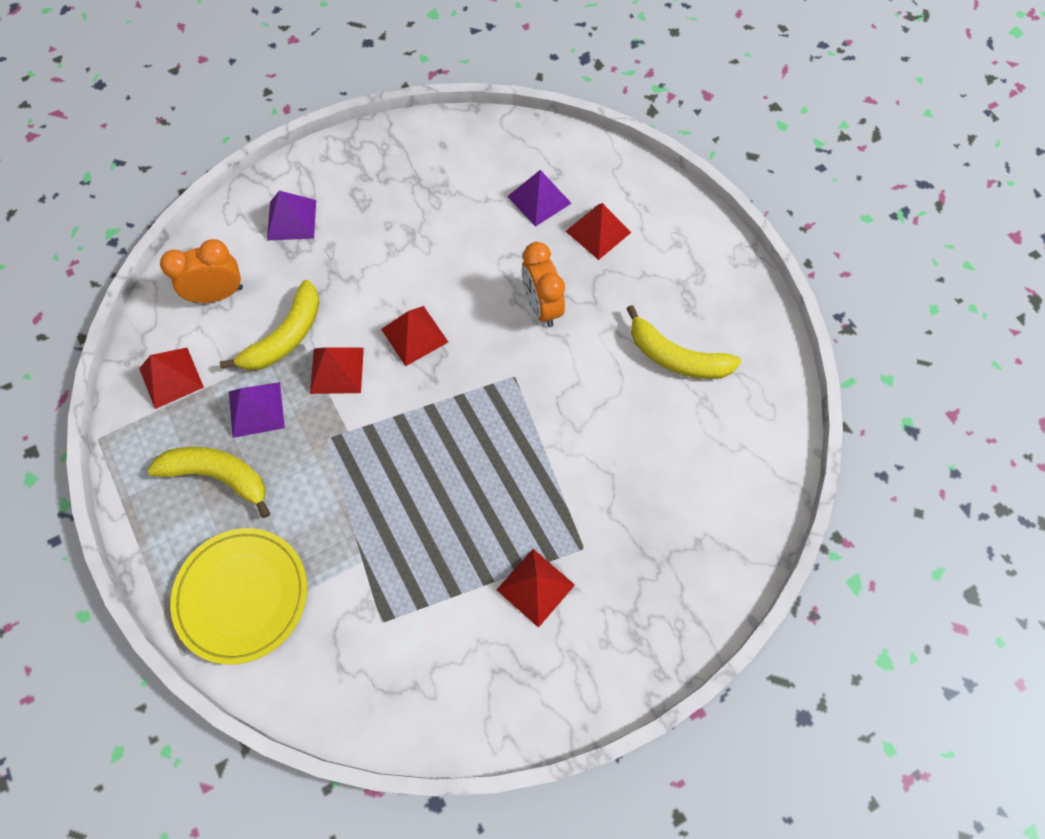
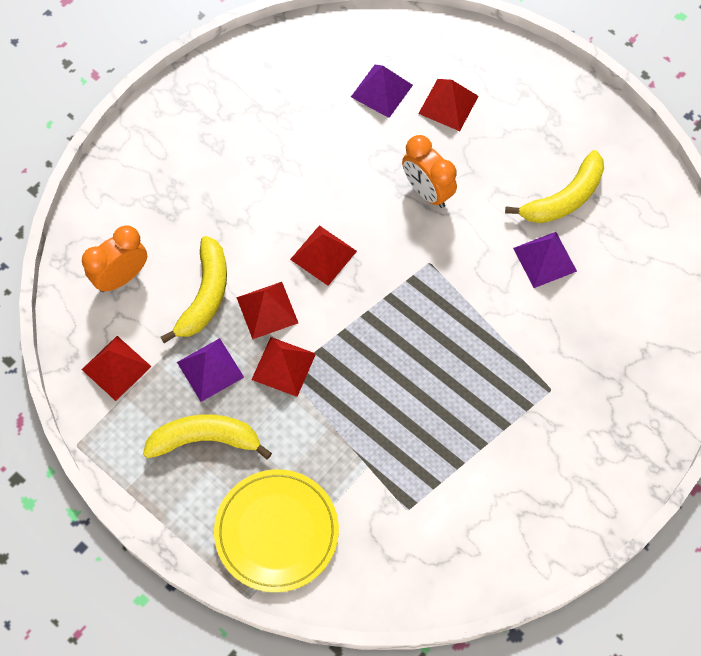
camera: 20 degrees left, 0 degrees up
purple pyramid [267,191,316,240] -> purple pyramid moved to [513,232,577,288]
red pyramid [497,549,575,628] -> red pyramid moved to [251,337,316,397]
yellow banana [626,305,741,379] -> yellow banana turned 45 degrees counterclockwise [505,150,604,223]

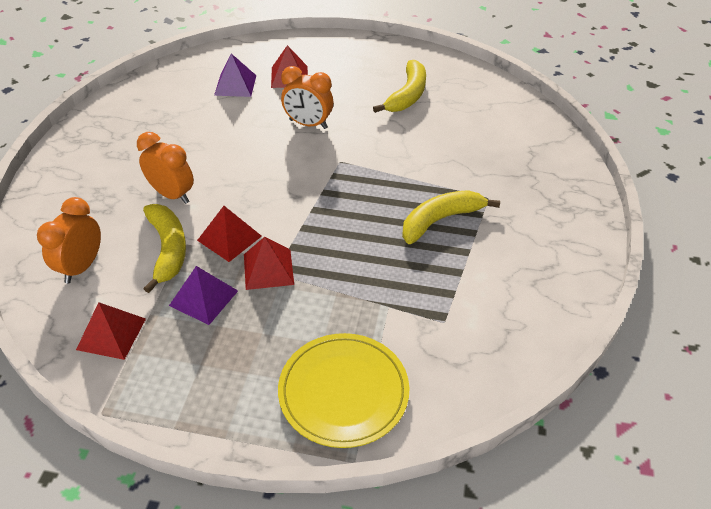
camera: 30 degrees left, 20 degrees down
yellow banana [143,415,272,459] -> yellow banana moved to [402,190,500,244]
red pyramid [290,225,357,286] -> none
purple pyramid [513,232,577,288] -> none
none -> orange clock [137,132,194,204]

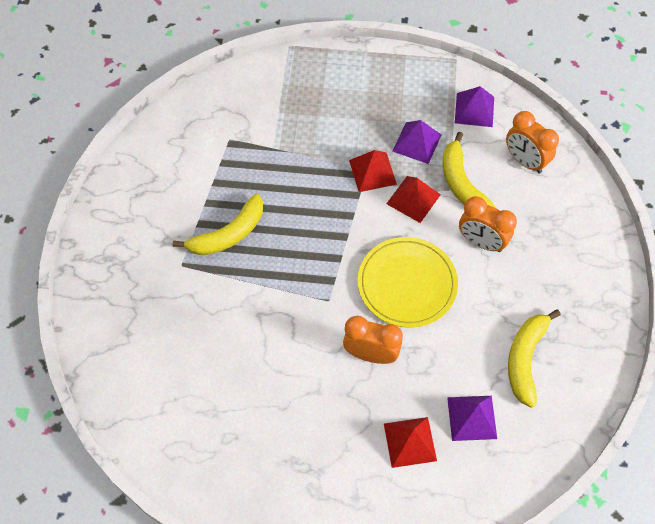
camera: 175 degrees right, 15 degrees up
orange clock [37,197,101,283] -> orange clock turned 120 degrees clockwise [506,111,559,173]
red pyramid [76,302,146,360] -> purple pyramid [455,86,494,127]
yellow plate [278,333,409,448] -> yellow plate moved to [358,237,458,328]
yellow banana [373,60,426,113] -> yellow banana moved to [508,309,561,408]

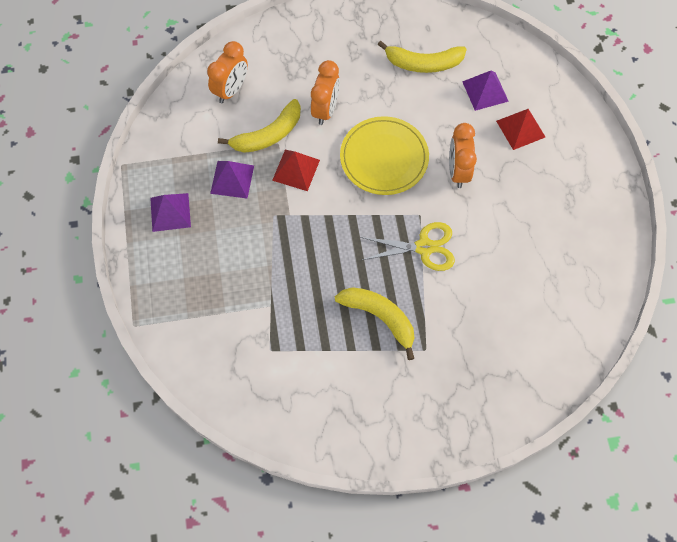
camera: 105 degrees left, 5 degrees up
red pyramid [349,150,397,192] -> none
purple pyramid [455,86,494,127] -> purple pyramid moved to [150,193,191,232]
none -> yellow scissors [360,222,455,271]

